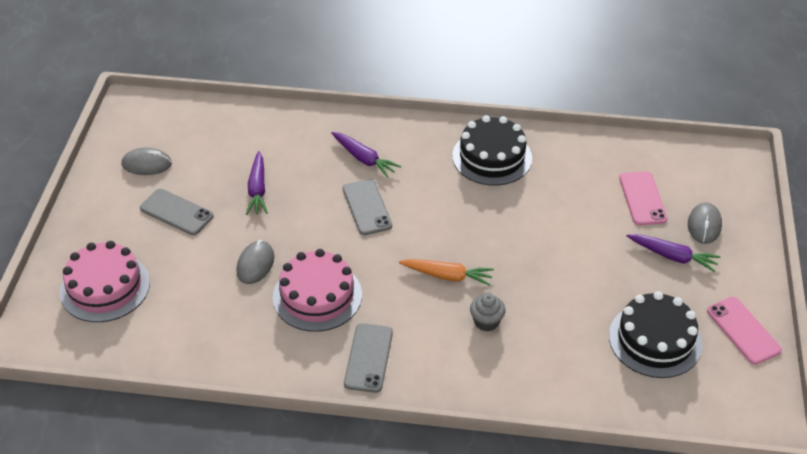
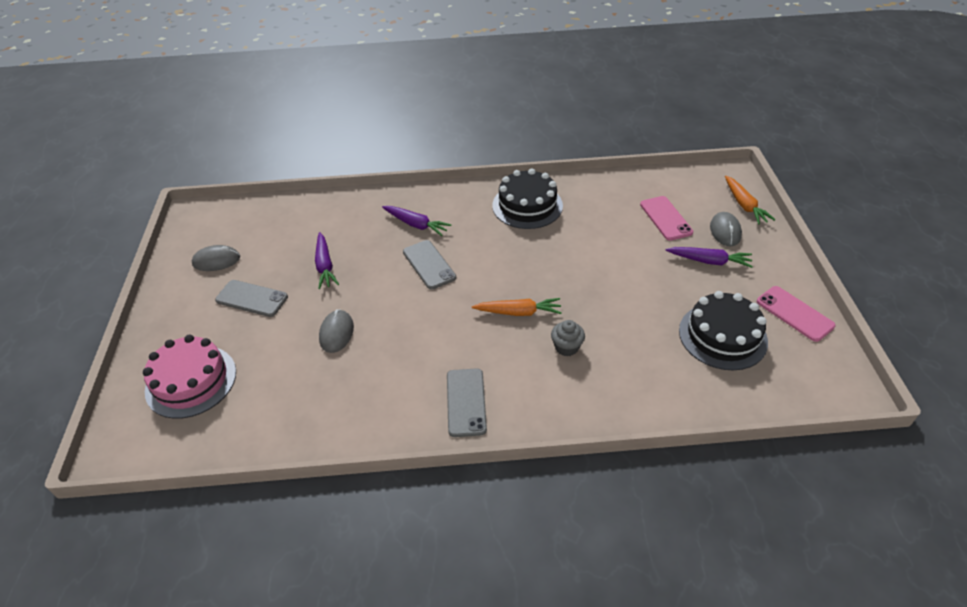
camera: 10 degrees left, 0 degrees up
pink cake [273,249,362,332] -> none
none -> orange carrot [725,176,775,224]

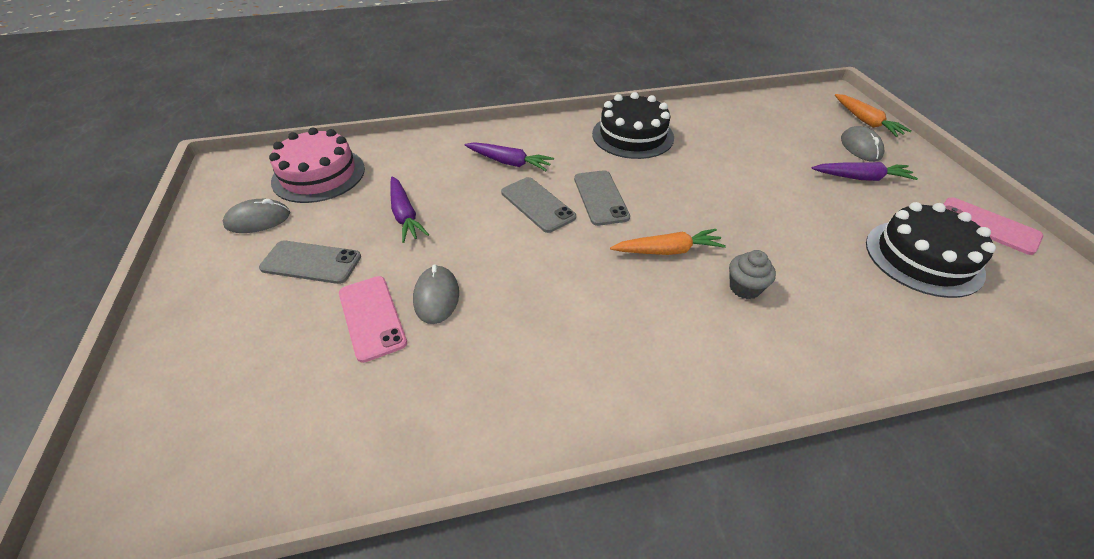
camera: 10 degrees left, 0 degrees up
pink cake [143,334,236,419] -> pink cake moved to [269,128,365,203]
grey phone [447,368,487,437] -> grey phone moved to [574,170,630,226]
pink phone [640,196,693,241] -> pink phone moved to [339,276,407,363]

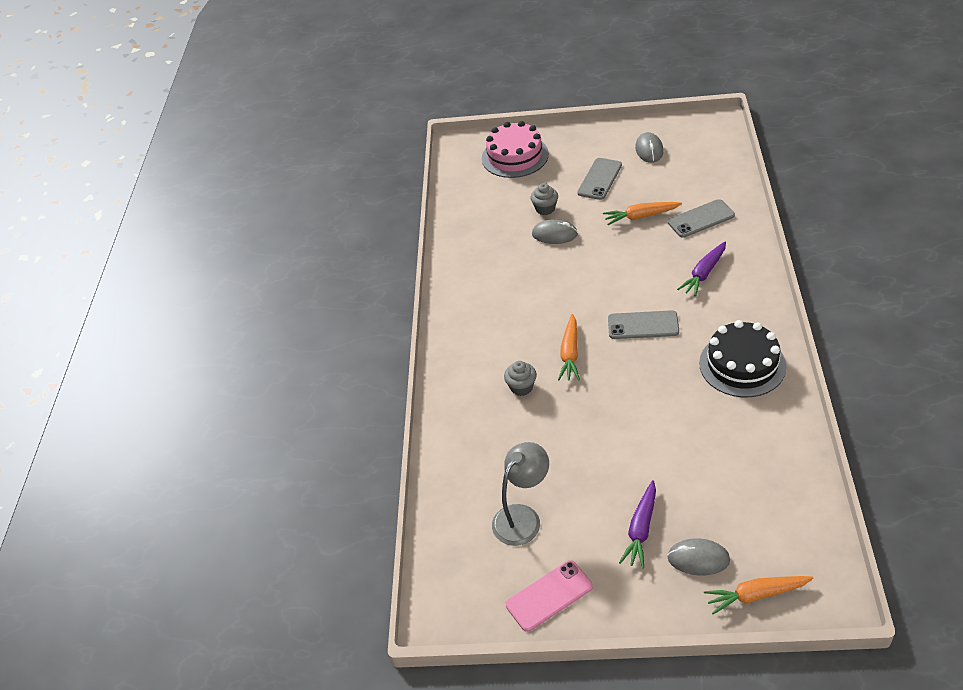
camera: 110 degrees right, 0 degrees up
pink cake [269,128,365,203] -> pink cake moved to [482,121,549,178]
pink phone [339,276,407,363] -> grey cupcake [531,183,558,215]
purple carrot [390,176,429,243] -> orange carrot [603,202,682,225]
grey phone [501,177,576,233] -> grey phone moved to [668,199,735,238]
black cake [866,202,996,298] -> grey lamp [492,442,549,546]

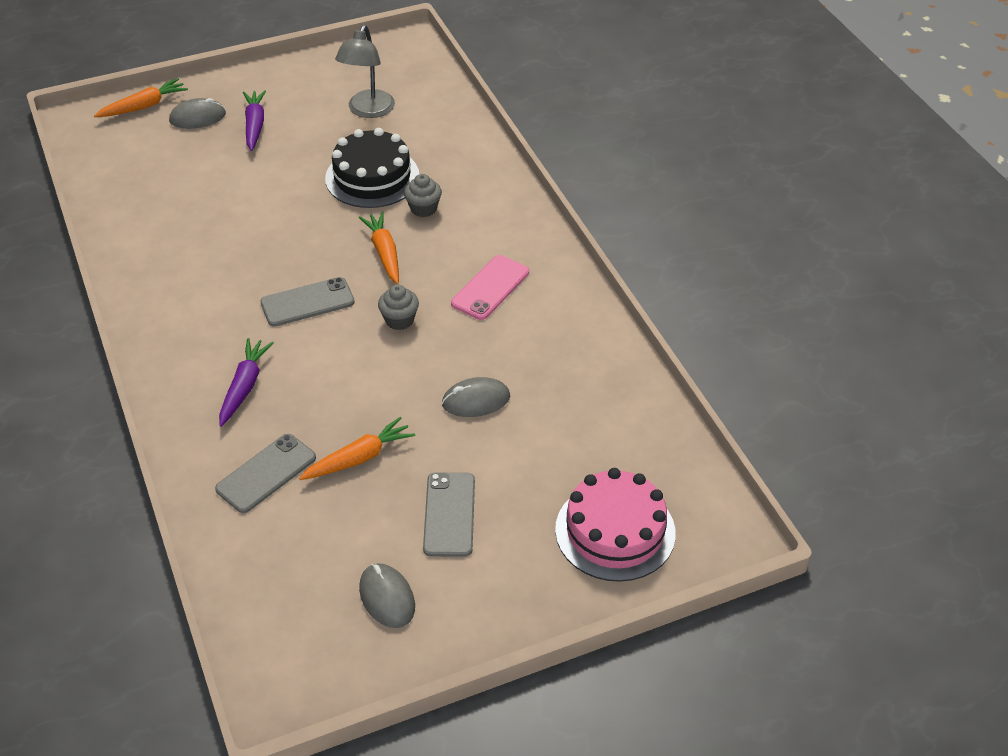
camera: 150 degrees right, 0 degrees up
pink phone [506,560,593,632] -> pink phone moved to [451,255,529,320]
grey cupcake [531,183,558,215] -> grey cupcake moved to [378,285,419,330]
black cake [699,320,786,397] -> black cake moved to [325,128,419,208]

